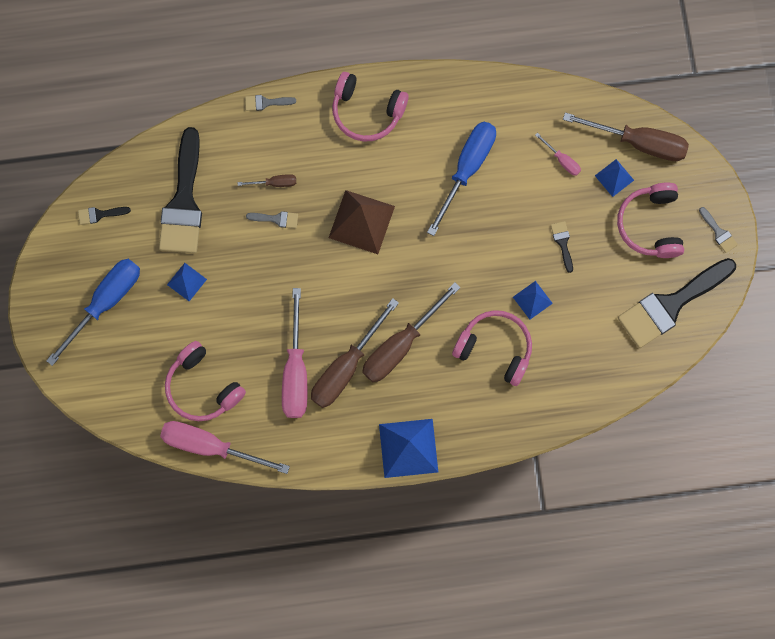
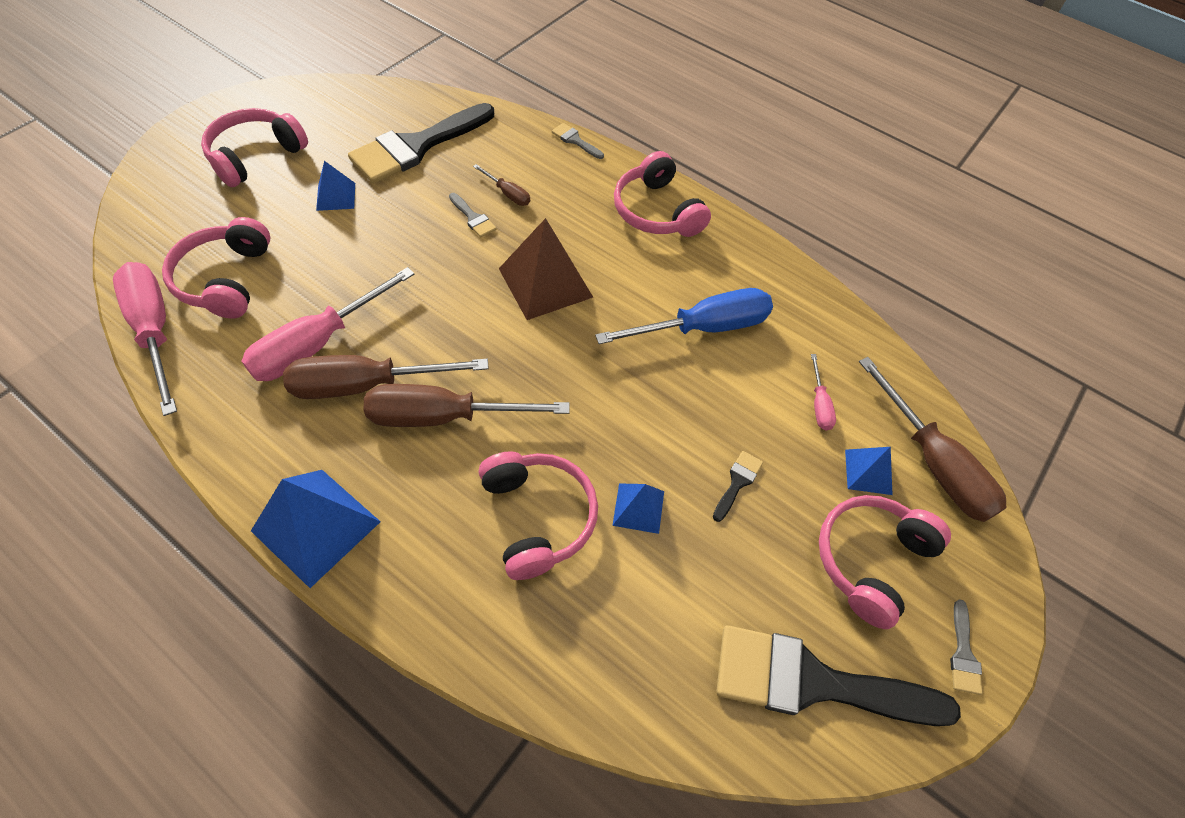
camera: 40 degrees right, 20 degrees down
blue screwdriver [46,259,140,366] -> pink headphones [201,108,308,187]
black brush [78,207,131,225] -> none

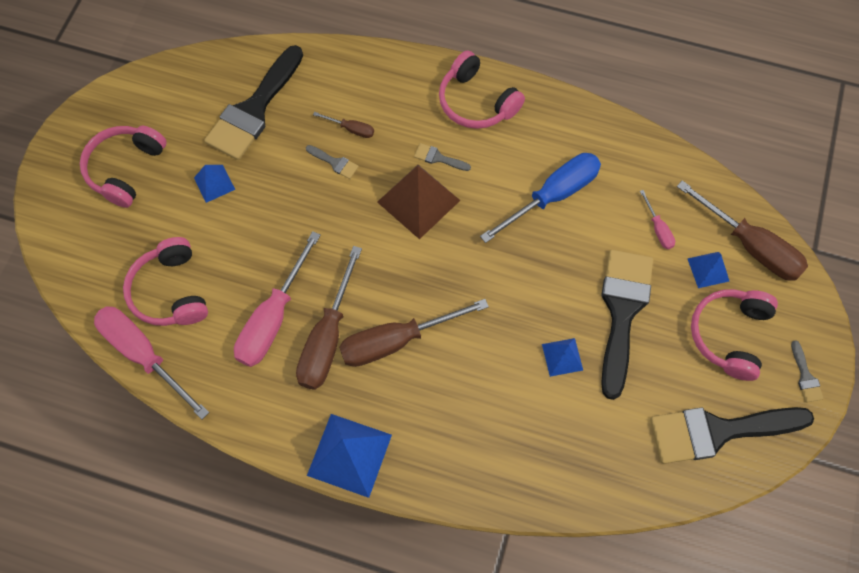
camera: 15 degrees left, 10 degrees up
brown screwdriver [283,355,489,399] -> brown screwdriver turned 45 degrees counterclockwise [296,246,362,390]
pink headphones [479,451,598,580] -> none
grey brush [552,123,604,159] -> grey brush moved to [414,143,471,171]
black brush [713,451,763,522] -> black brush [601,250,653,400], size x2.50

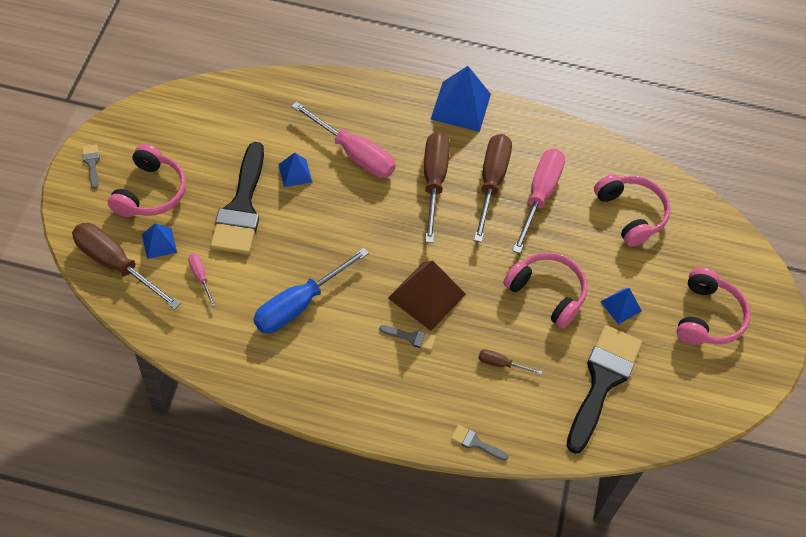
camera: 170 degrees right, 10 degrees down
pink screwdriver [94,306,209,419] -> pink screwdriver moved to [291,101,396,178]
grey brush [306,145,359,179] -> grey brush moved to [451,425,508,461]
brown screwdriver [339,299,489,367] -> brown screwdriver turned 60 degrees counterclockwise [424,132,450,243]
pink headphones [439,50,525,129] -> pink headphones moved to [503,252,587,329]
black brush [650,407,814,464] -> none

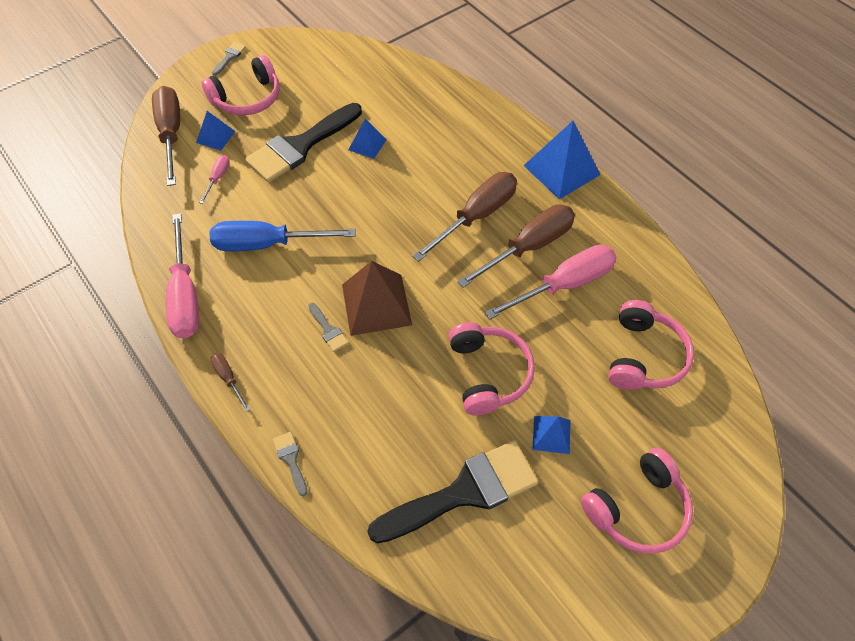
camera: 45 degrees right, 0 degrees up
pink screwdriver [291,101,396,178] -> pink screwdriver moved to [166,213,199,338]
brown screwdriver [478,349,542,375] -> brown screwdriver moved to [211,353,250,412]

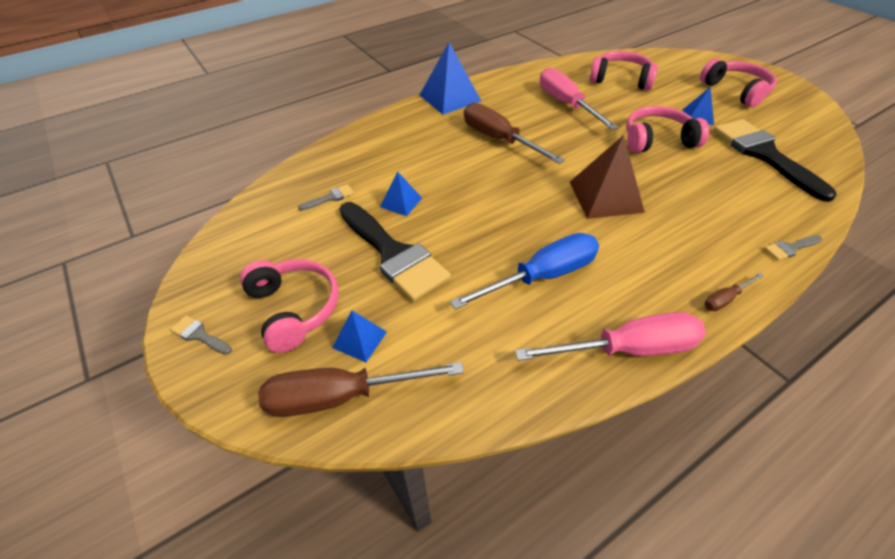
camera: 85 degrees left, 10 degrees down
pink screwdriver [199,155,230,204] -> none
blue screwdriver [210,221,356,251] -> blue screwdriver turned 120 degrees counterclockwise [450,233,599,310]
grey brush [308,303,349,352] -> grey brush moved to [298,184,354,211]
brown screwdriver [457,204,575,288] -> none

